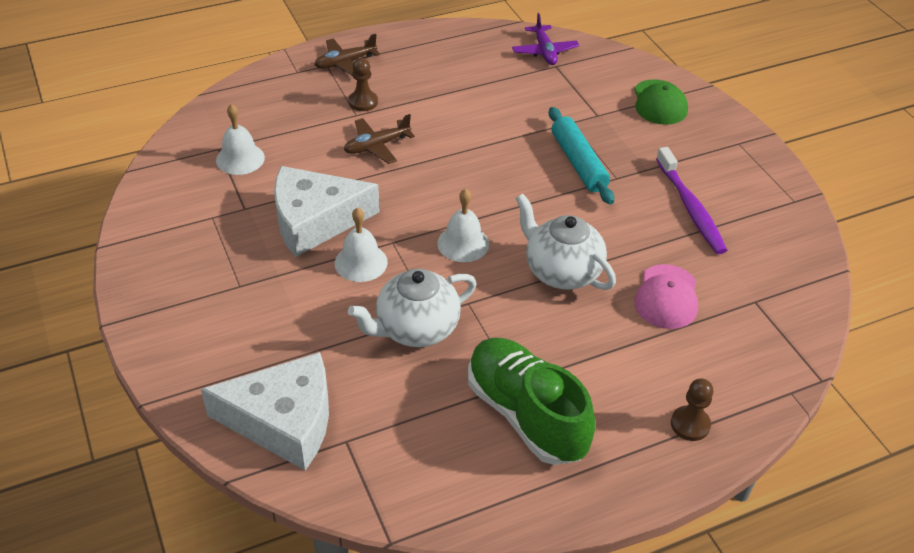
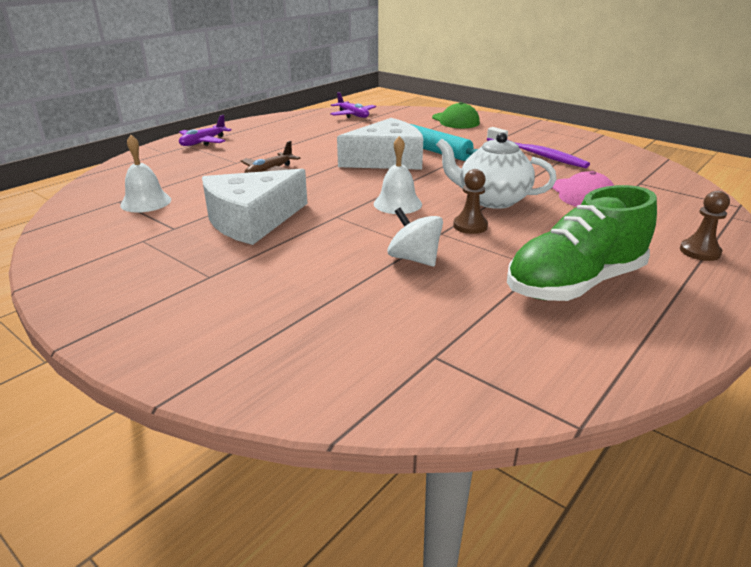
camera: 25 degrees left, 15 degrees down
white cheese [201,352,329,471] -> white cheese moved to [337,118,423,170]
brown plane [314,34,380,76] -> purple plane [179,115,232,146]
white bell [335,207,388,282] -> none
brown pawn [348,58,378,111] -> brown pawn moved to [453,169,488,234]
white teapot [348,269,477,347] -> white spinning top [388,208,443,266]
green shoe [468,338,596,465] -> green shoe turned 60 degrees counterclockwise [507,185,657,301]

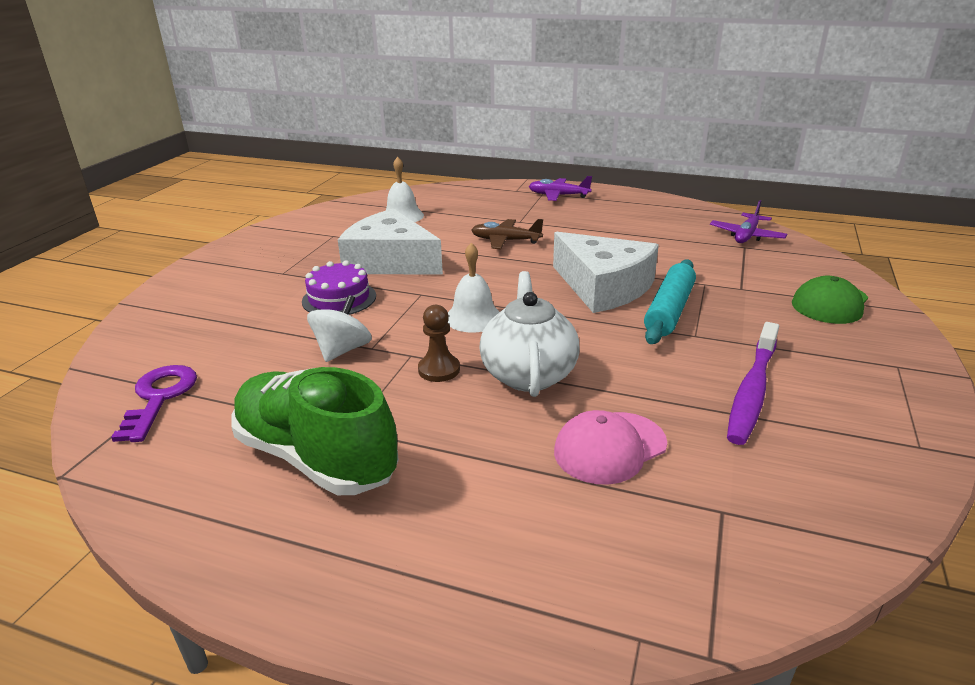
camera: 70 degrees right, 0 degrees up
brown pawn [680,191,730,261] -> none
none -> purple key [111,365,197,442]
none -> purple cake [302,260,376,315]

